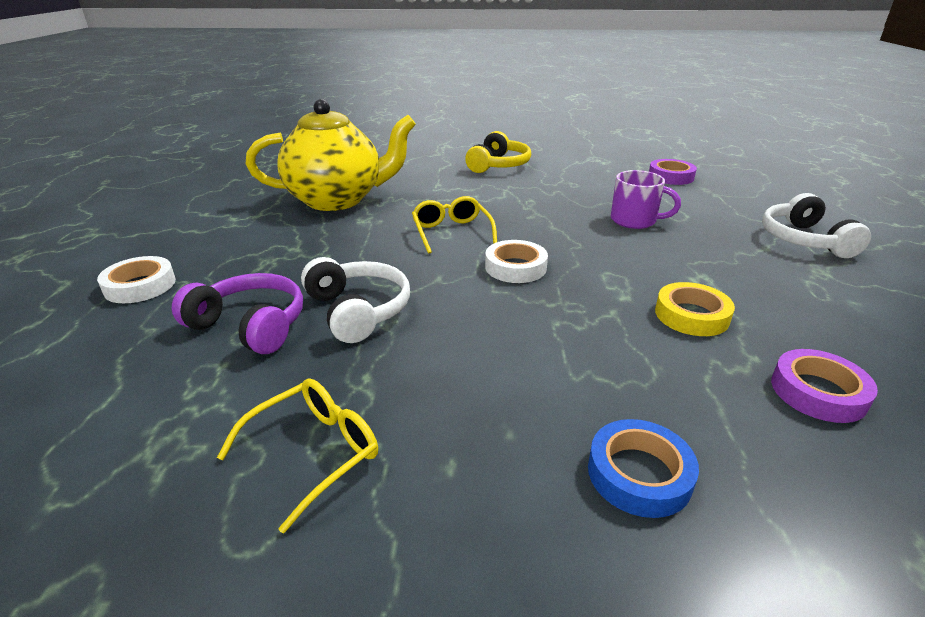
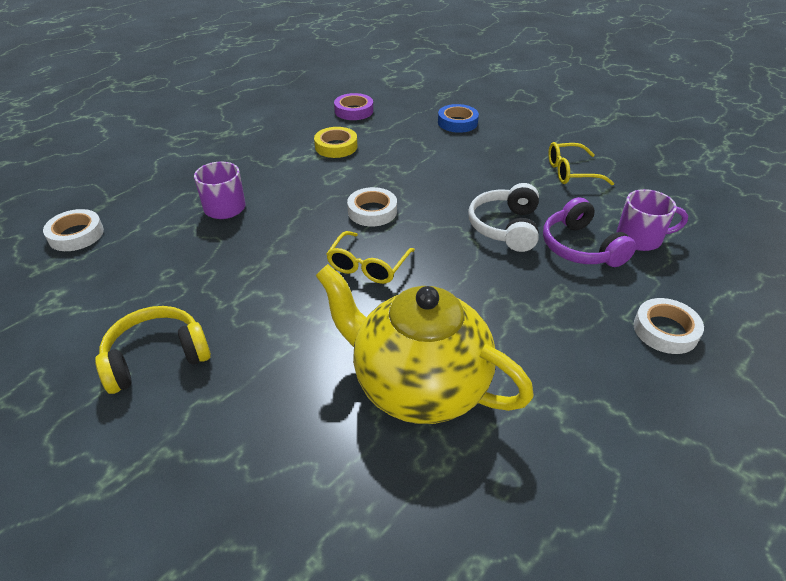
camera: 140 degrees left, 10 degrees up
purple tape [649,159,697,185] -> white tape [43,209,104,251]
white headphones [762,193,871,258] -> none
none -> purple mug [616,189,688,251]

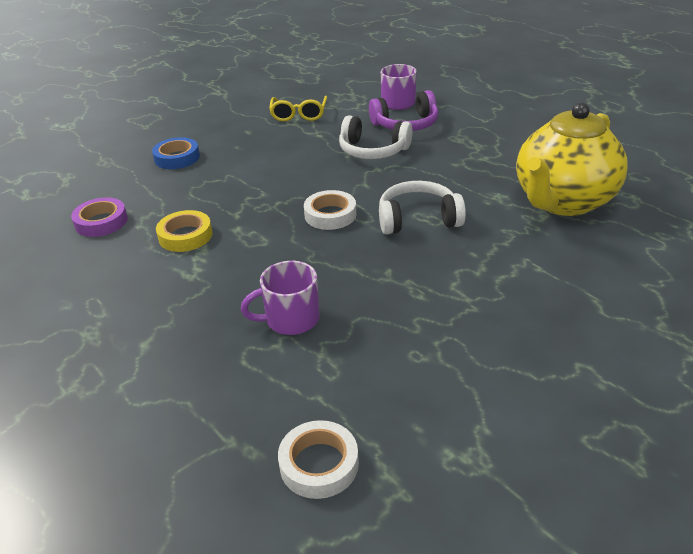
camera: 80 degrees left, 5 degrees down
yellow headphones [95,306,211,394] -> none
yellow glasses [326,231,415,284] -> white headphones [379,181,466,235]
white tape [634,298,704,354] -> none

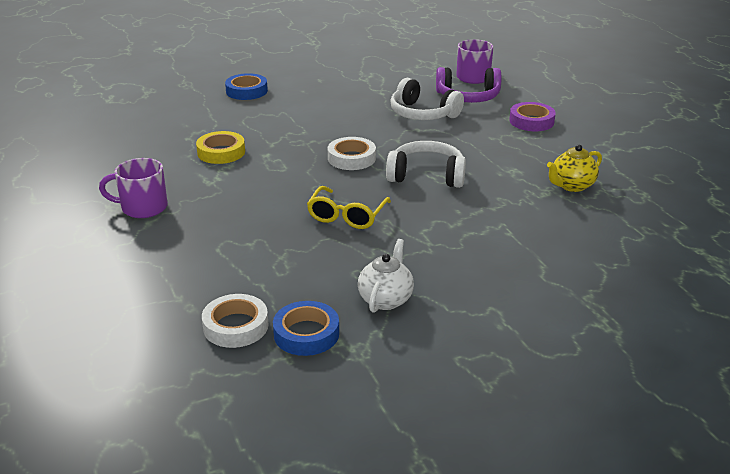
camera: 15 degrees right, 5 degrees down
purple tape [71,197,128,237] -> purple tape moved to [509,102,556,131]
purple mug [241,261,320,335] -> purple mug moved to [99,158,168,218]
yellow glasses [269,96,327,121] -> yellow glasses moved to [307,186,391,229]
yellow teapot [516,102,628,216] -> yellow teapot [547,144,602,192], size x0.45
none -> blue tape [273,301,339,356]
none -> white teapot [358,239,414,313]

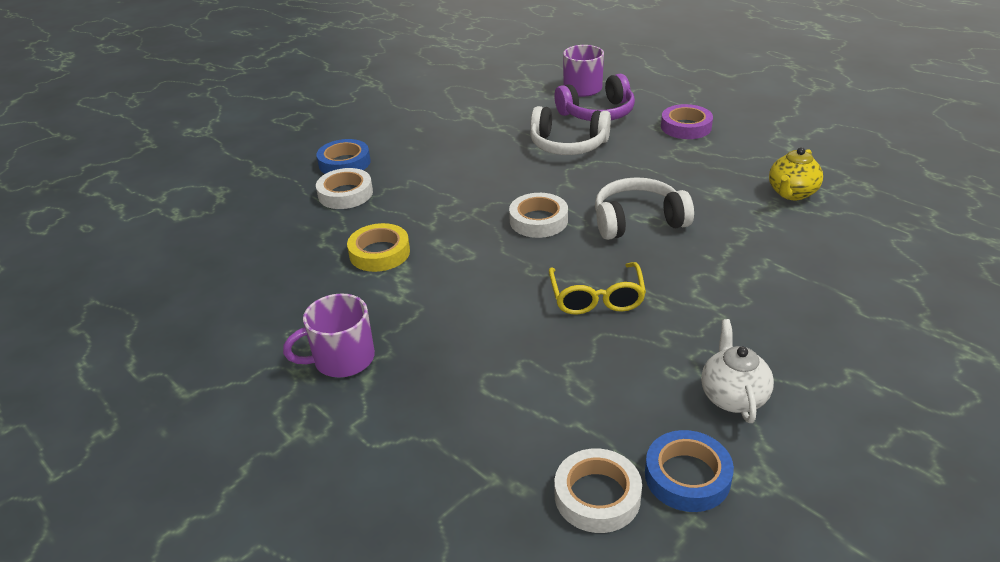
camera: 20 degrees left, 5 degrees up
none -> white tape [316,168,373,209]

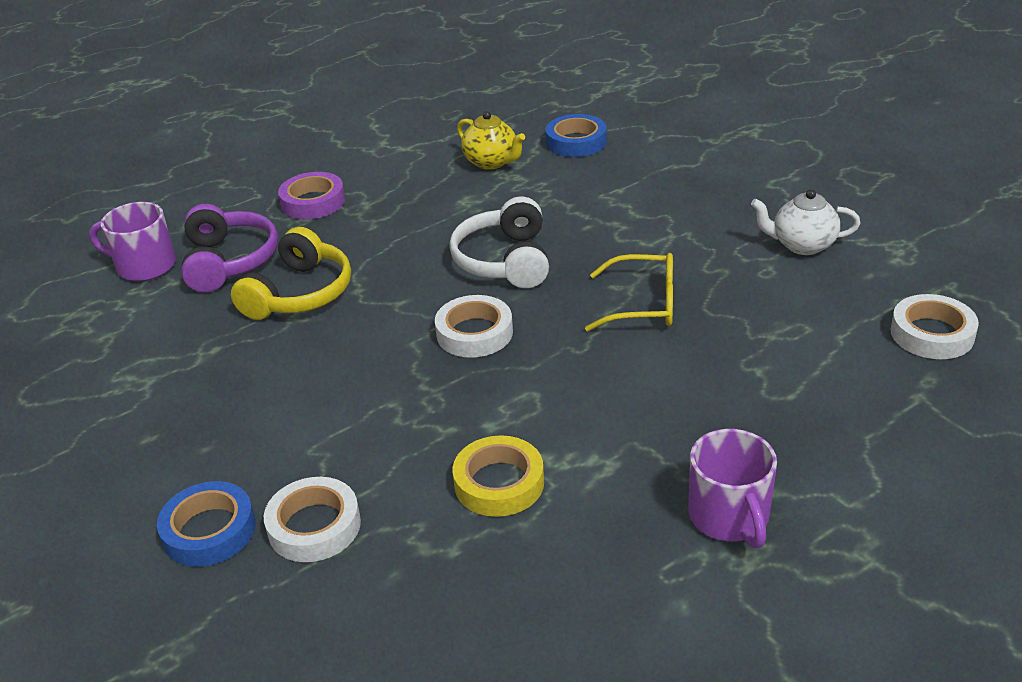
camera: 80 degrees left, 0 degrees up
white headphones [530,106,611,155] -> yellow headphones [231,227,351,320]
blue tape [645,430,734,512] -> blue tape moved to [546,114,607,157]

